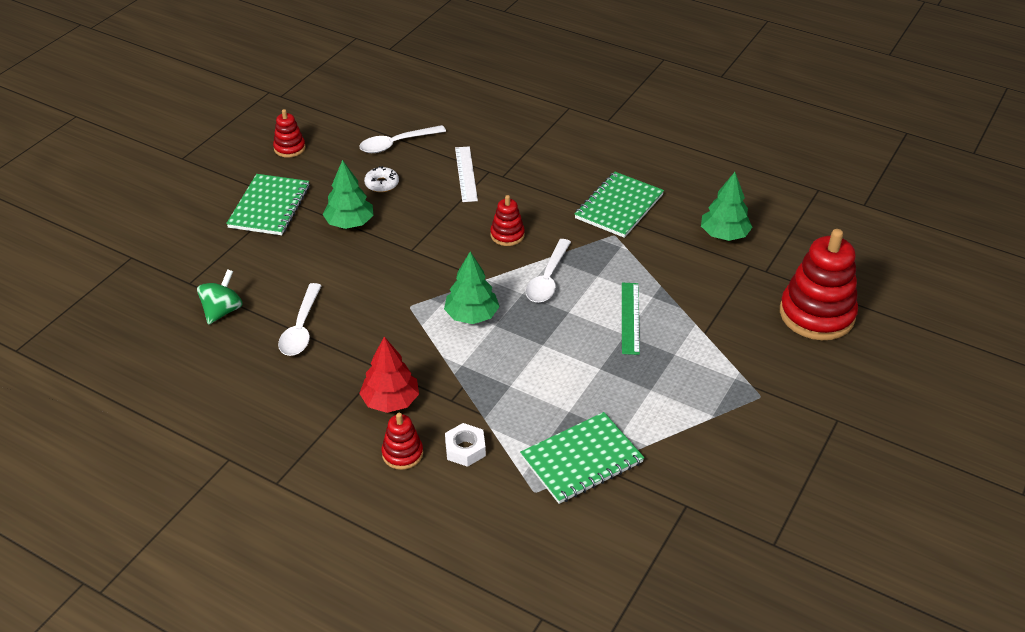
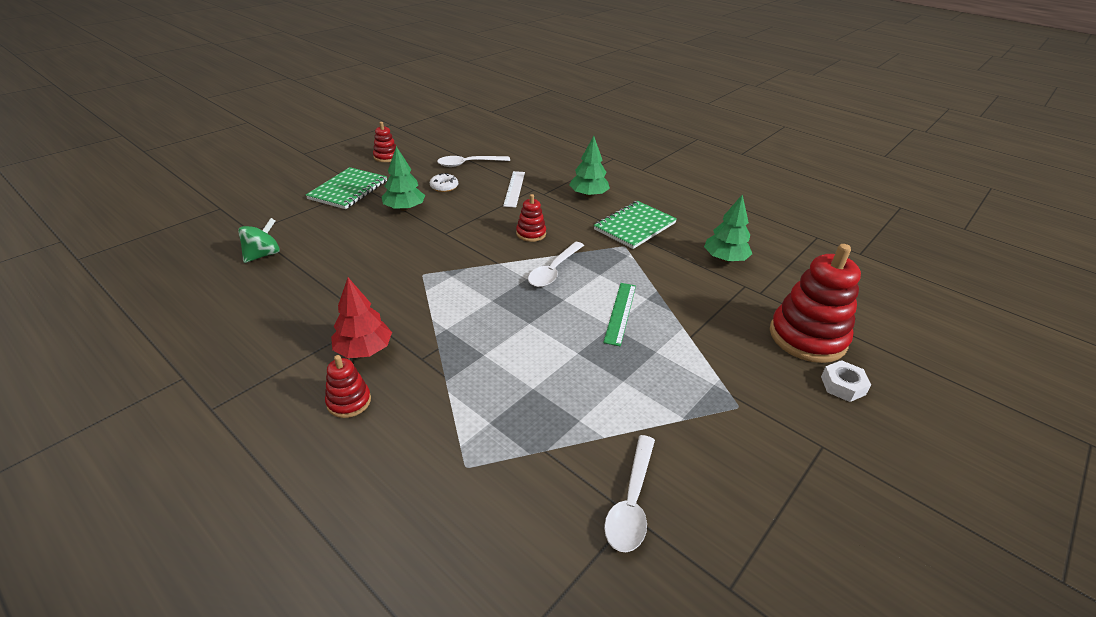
camera: 10 degrees right, 5 degrees down
white spoon [278,283,322,356] -> white spoon moved to [604,435,655,552]
green tree [444,252,500,324] -> green tree moved to [569,136,610,197]
white nut [445,423,486,467] -> white nut moved to [821,360,871,402]
green notebook [520,412,644,504] -> none

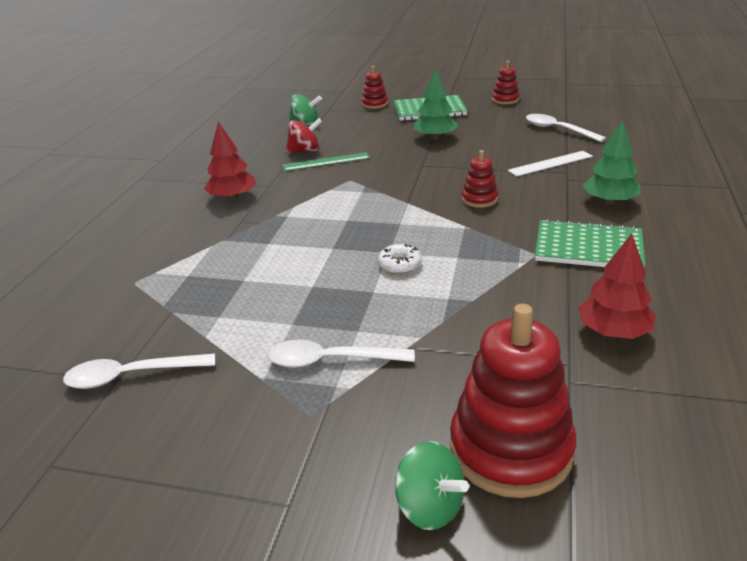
camera: 65 degrees right, 5 degrees down
red stacking toy [325,355,371,418] -> red stacking toy moved to [362,66,388,109]
white donut [430,173,458,192] -> white donut moved to [378,244,422,274]
white spoon [528,242,584,287] -> white spoon moved to [268,340,415,368]
green ruler [603,283,636,346] -> green ruler moved to [282,152,370,171]
green tree [704,194,752,262] -> red tree [578,233,656,339]
white nut [821,360,871,402] -> green spinning top [395,441,469,530]
none -> red spinning top [286,118,322,154]

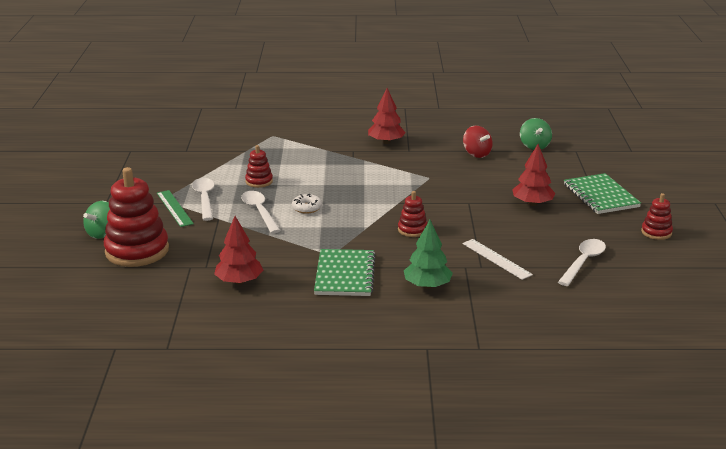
camera: 75 degrees right, 5 degrees down
white spoon [63,353,215,389] -> white spoon moved to [241,191,281,233]
green ruler [282,152,370,171] -> green ruler moved to [157,190,194,227]
red stacking toy [362,66,388,109] -> red stacking toy moved to [245,145,273,188]
green tree [414,69,458,140] -> red tree [512,144,555,206]

